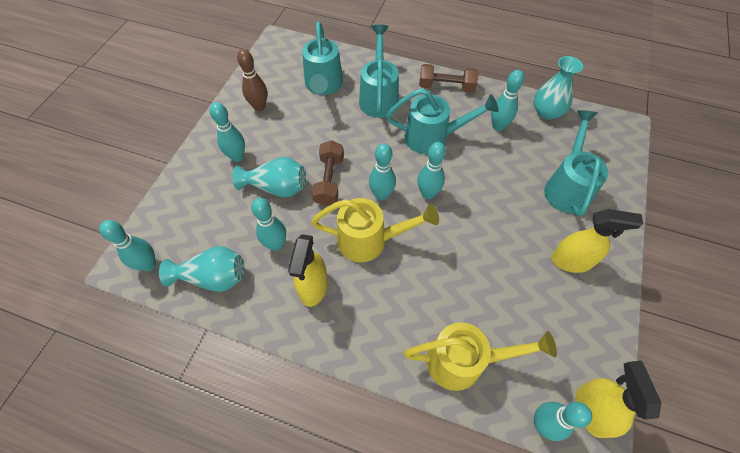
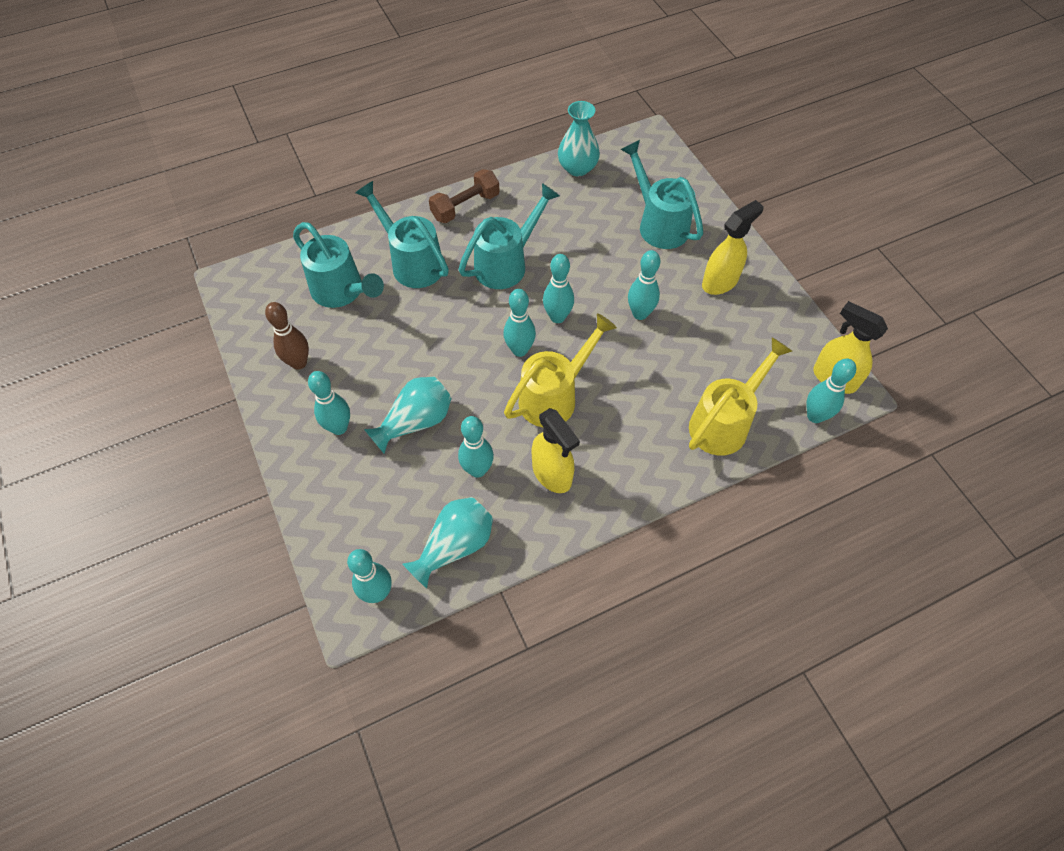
camera: 45 degrees left, 0 degrees up
brown dumbbell [312,140,344,206] -> none
turquoise bowling pin [491,70,524,131] -> turquoise bowling pin moved to [628,250,660,320]

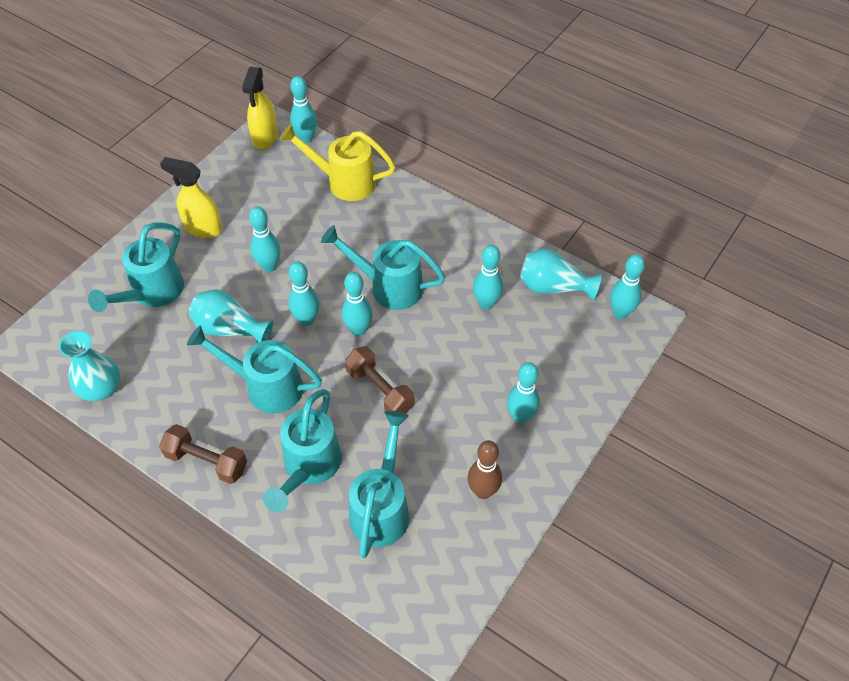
camera: 120 degrees left, 5 degrees down
turquoise vase [364,377,452,454] -> turquoise vase moved to [189,289,273,343]
yellow watering can [504,313,617,427] -> turquoise watering can [321,225,445,310]
yellow spray bottle [532,408,580,493] -> none
none -> brown dumbbell [345,346,415,414]

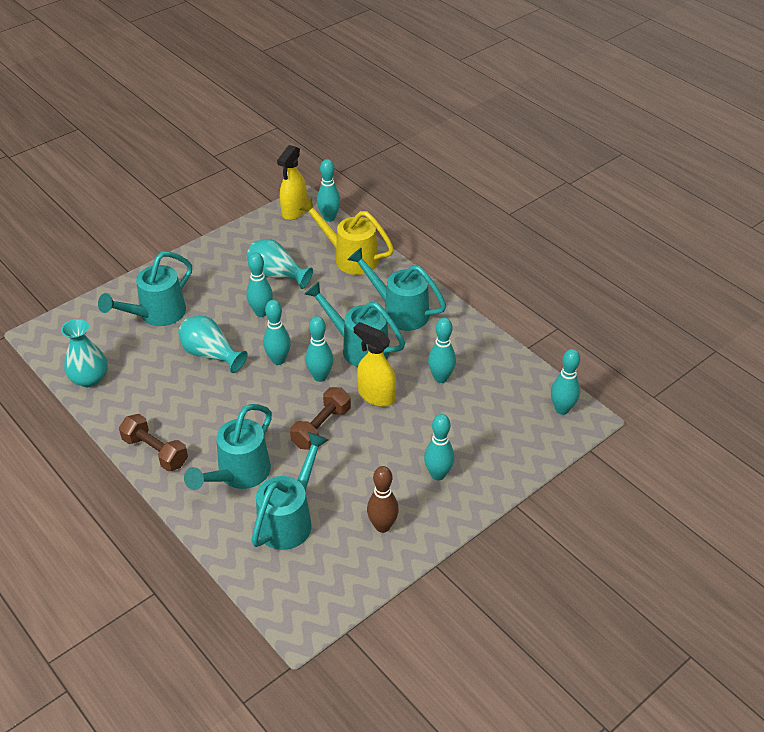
camera: 15 degrees right, 10 degrees down
yellow spray bottle [160,157,222,238] -> yellow spray bottle moved to [354,322,396,407]
turquoise watering can [187,326,322,413] -> turquoise watering can moved to [347,247,446,331]
brown dumbbell [345,346,415,414] -> brown dumbbell turned 60 degrees clockwise [290,387,351,450]
turquoise vase [520,249,602,301] -> turquoise vase moved to [247,239,313,289]

